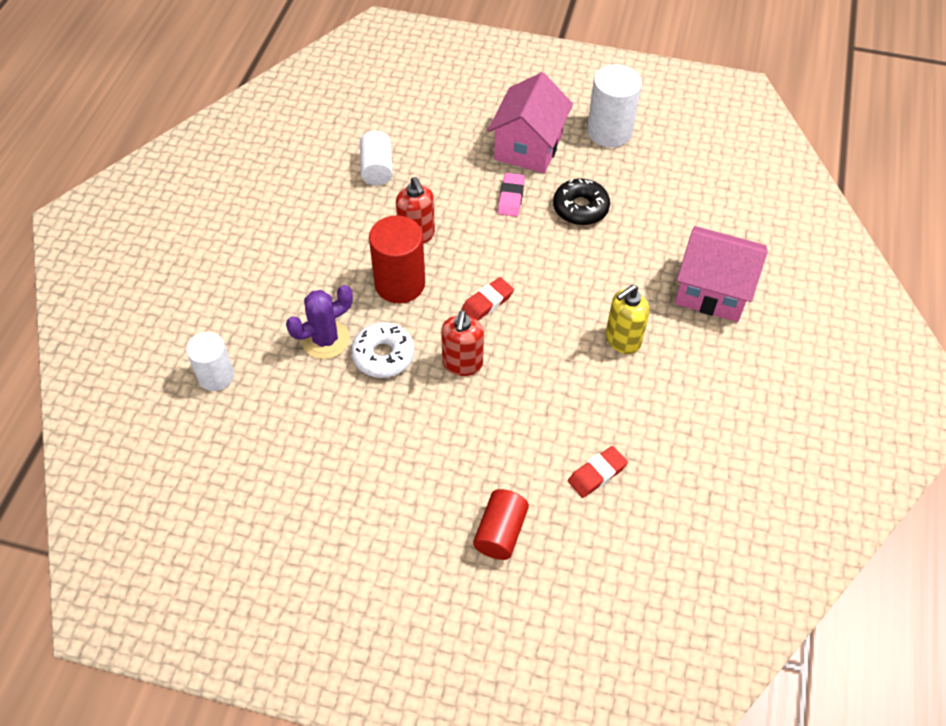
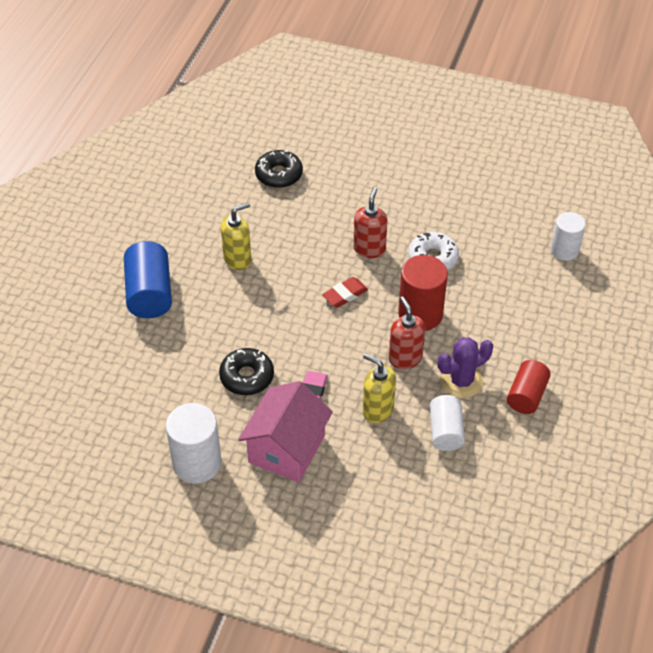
camera: 175 degrees left, 5 degrees down
purple cactus [286,285,353,359] -> purple cactus moved to [438,337,493,398]
red cylinder [473,489,529,560] -> red cylinder moved to [507,360,551,414]
red eraser [568,446,628,498] -> black donut [255,150,303,188]
pink house [675,226,768,322] -> blue cylinder [124,241,172,318]
none -> yellow soap dispenser [363,353,396,423]

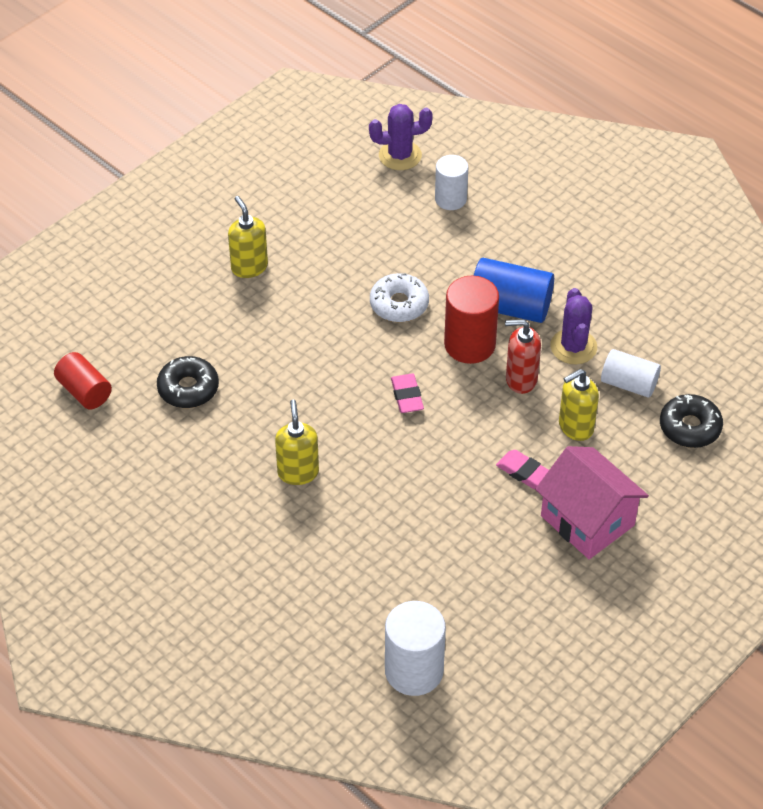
camera: 65 degrees left, 0 degrees up
blue cylinder [124,241,172,318] -> blue cylinder moved to [474,258,554,323]
white cylinder [166,403,221,483] -> white cylinder moved to [385,601,446,696]
black donut [219,348,274,395] -> black donut moved to [660,394,723,448]
red eraser [322,277,368,308] -> pink eraser [391,374,424,413]
red soap dispenser [353,187,388,258] -> none
red cylinder [507,360,551,414] -> red cylinder moved to [54,352,112,409]
none -> yellow soap dispenser [228,196,268,278]
none -> purple cactus [369,104,433,170]

